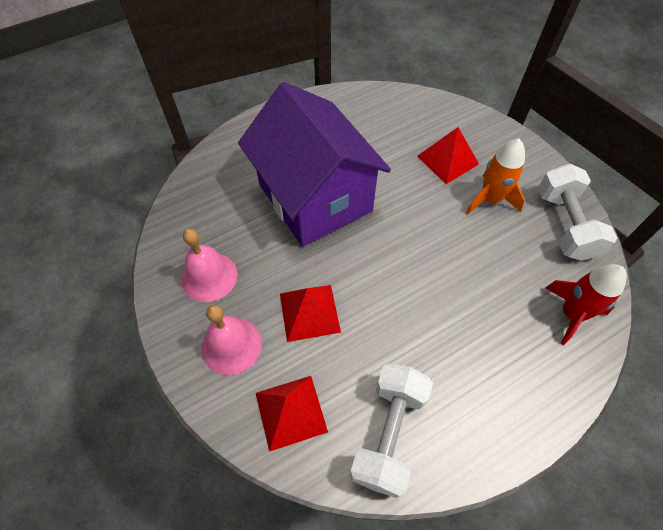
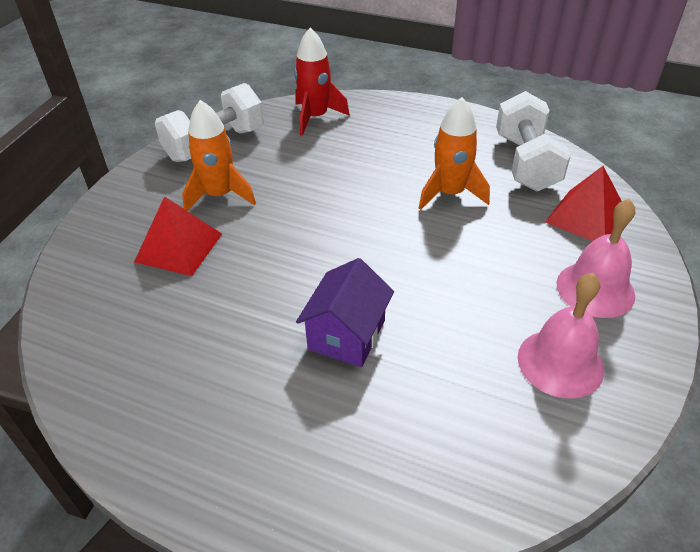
camera: 125 degrees left, 15 degrees down
purple house [238,82,391,247] -> purple house [296,258,394,367], size x0.45
red pyramid [280,285,341,342] -> none
white dumbbell [350,364,433,498] -> white dumbbell turned 75 degrees counterclockwise [496,91,571,191]
none -> orange rocket [419,97,490,210]

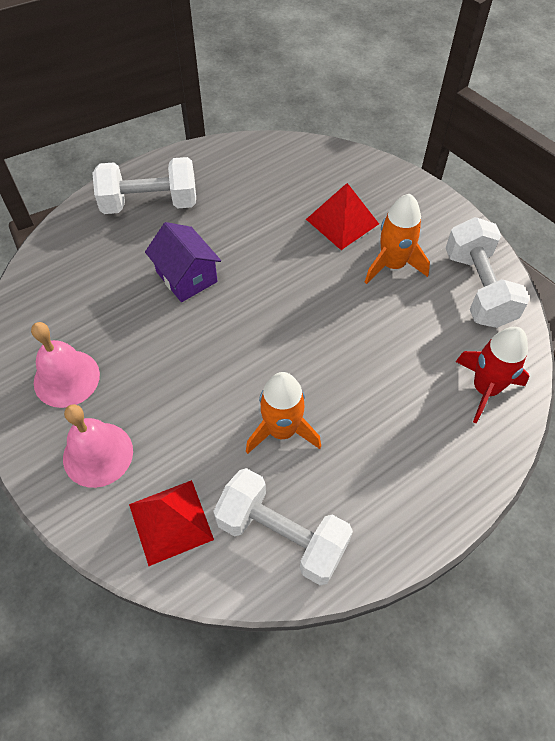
camera: 120 degrees right, 15 degrees up
none -> white dumbbell [92,157,196,214]

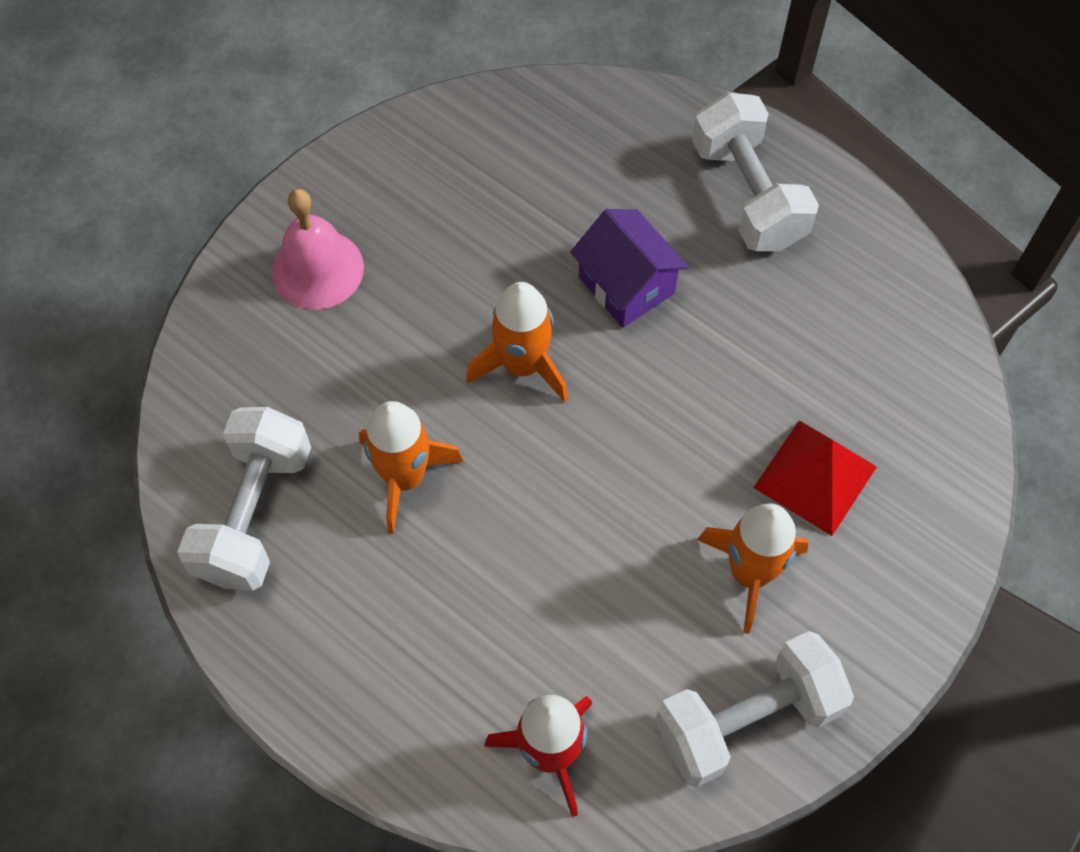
camera: 75 degrees right, 5 degrees up
pink bell [31,322,100,408] -> none
red pyramid [129,480,214,566] -> none
purple house [145,222,221,302] -> purple house turned 75 degrees counterclockwise [570,209,689,327]
none -> orange rocket [466,282,568,402]

